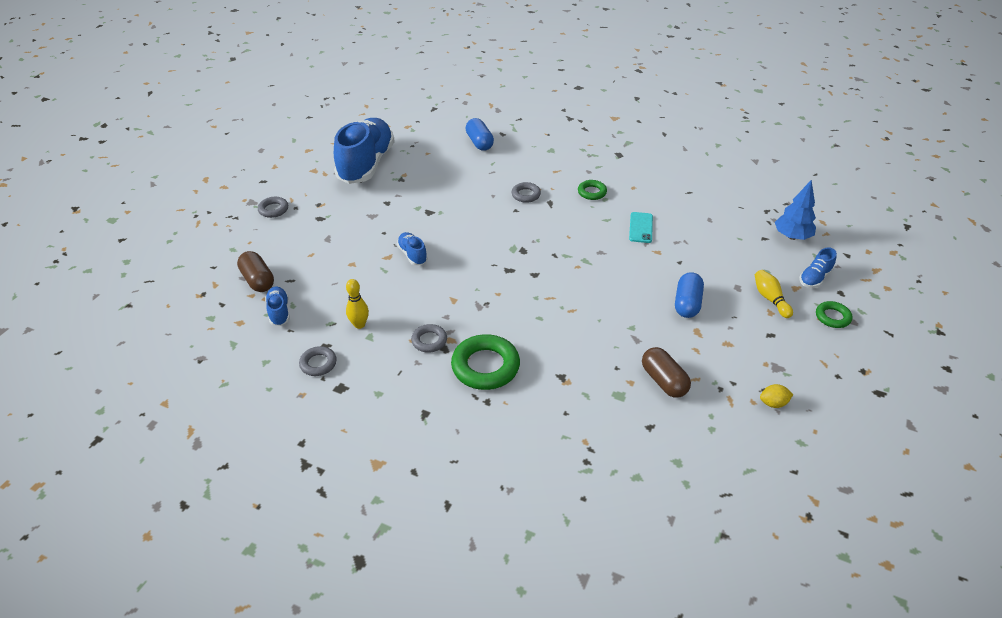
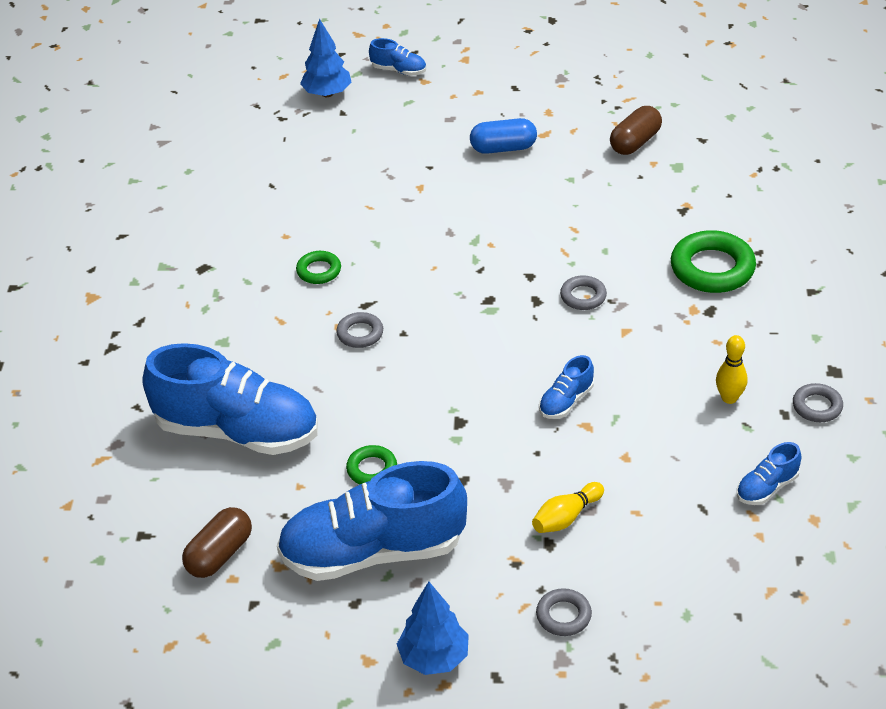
camera: 110 degrees left, 0 degrees up
brown capsule [237,251,274,292] -> brown capsule moved to [182,507,252,578]
grey ring [411,324,447,353] -> grey ring moved to [560,275,607,310]
blue capsule [466,118,494,151] -> blue shoe [143,343,318,455]
turquoise phone [629,212,653,243] -> none
yellow bowling pin [755,270,793,318] -> yellow bowling pin moved to [532,482,604,533]
yellow lemon [760,384,793,408] -> none
green ring [816,301,852,328] -> green ring moved to [346,445,397,484]
none -> blue tree [397,581,469,675]

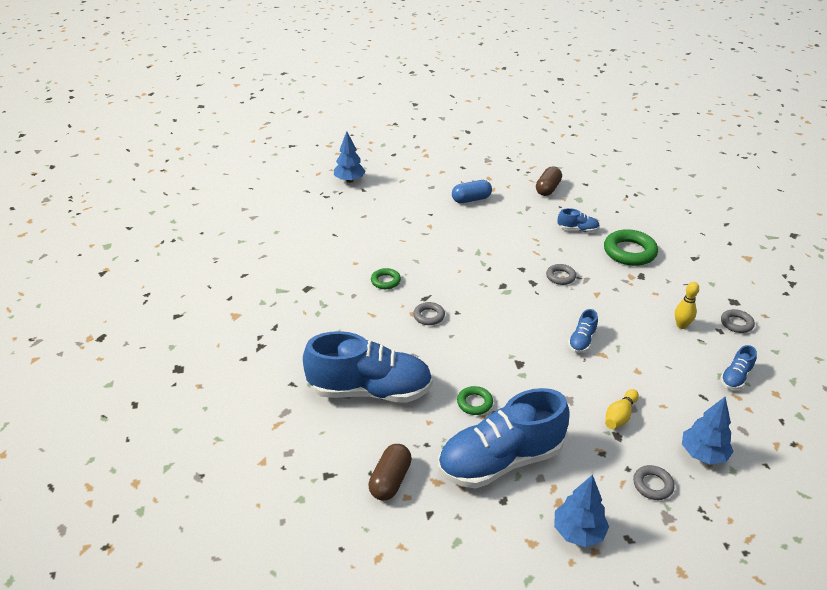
camera: 15 degrees left, 5 degrees down
blue shoe [369,38,426,76] -> blue shoe moved to [557,208,600,232]
none -> blue tree [682,397,734,464]

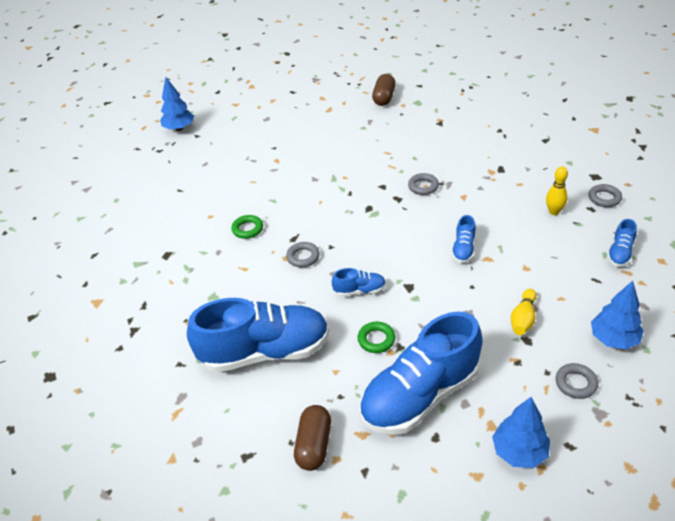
camera: 10 degrees left, 5 degrees up
blue capsule [452,180,492,203] -> none
blue shoe [557,208,600,232] -> blue shoe moved to [332,268,386,296]
green ring [604,229,658,266] -> none

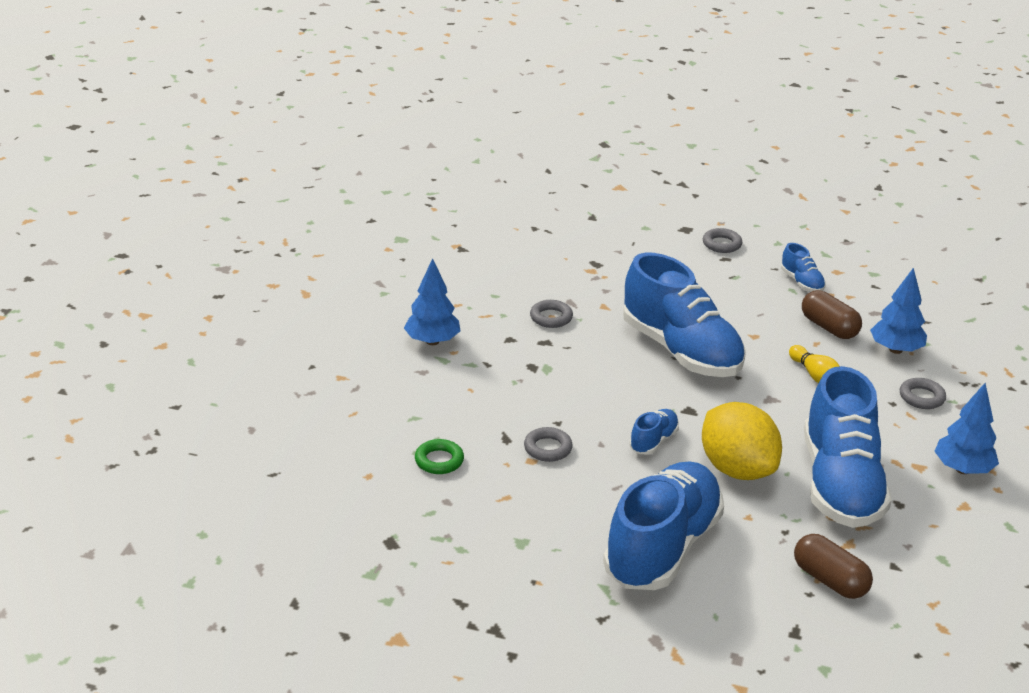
camera: 55 degrees left, 10 degrees down
blue tree [160,77,194,131] -> blue tree moved to [404,258,460,345]
green ring [358,322,395,353] -> yellow lemon [702,402,782,480]
brown capsule [372,74,396,106] -> brown capsule moved to [802,290,862,339]
blue shoe [451,215,476,263] -> blue shoe [623,252,746,377], size x2.35
yellow bowling pin [546,166,568,215] -> none

